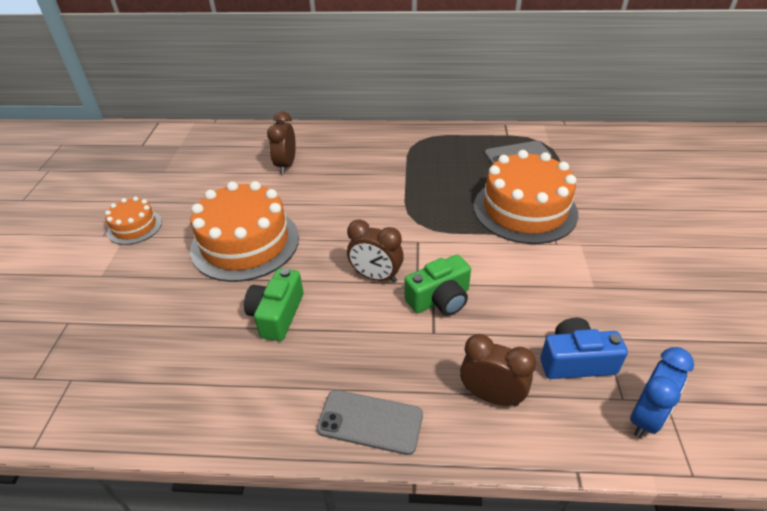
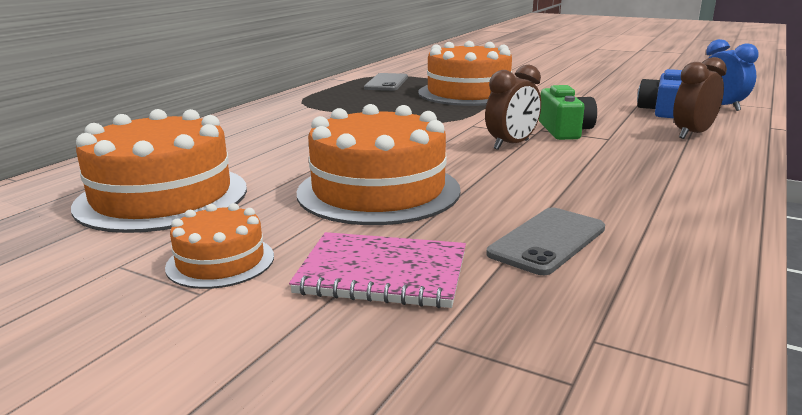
camera: 65 degrees left, 20 degrees down
green camera [244,268,303,341] -> none
brown clock [267,111,296,174] -> none
grey phone [317,390,423,455] -> grey phone moved to [487,208,605,275]
none -> orange cake [71,109,247,233]
none -> pink notebook [289,232,466,308]

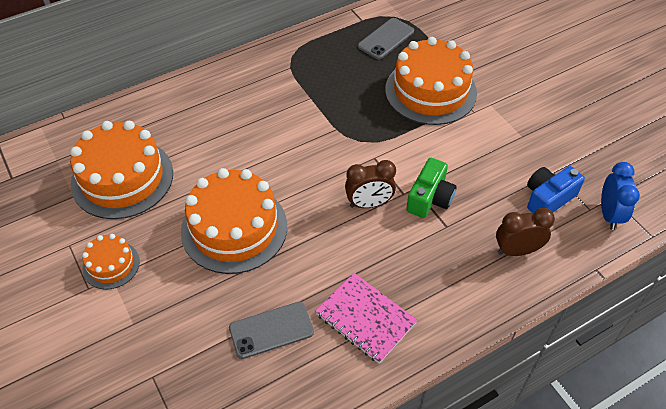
camera: 30 degrees right, 30 degrees up
pink notebook [289,232,466,308] -> pink notebook moved to [315,273,418,364]

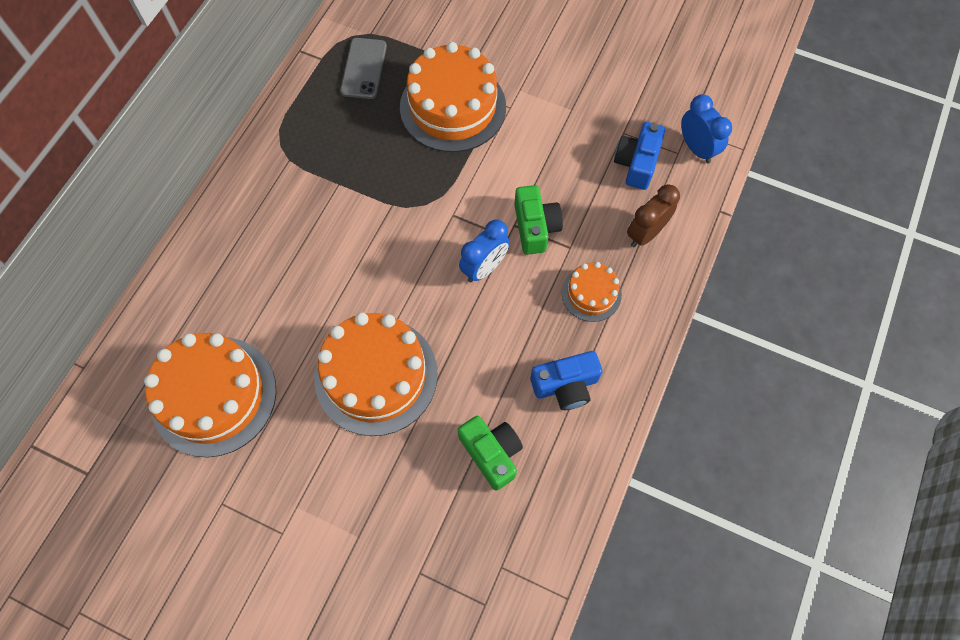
camera: 35 degrees left, 15 degrees up
orange cake [82,234,140,289] -> orange cake moved to [562,262,622,322]
grey phone [229,302,314,359] -> green camera [458,416,523,491]
pink notebook [315,273,418,364] -> blue camera [530,351,603,410]
brown clock [345,160,396,208] -> blue clock [459,220,510,282]

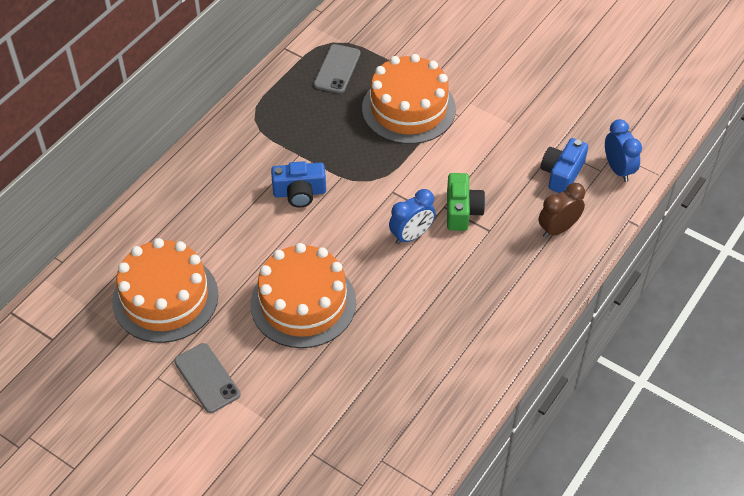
camera: 10 degrees right, 15 degrees down
green camera [458,416,523,491] -> none
blue camera [530,351,603,410] -> blue camera moved to [271,161,326,207]
orange cake [562,262,622,322] -> none
none -> grey phone [174,343,240,413]

